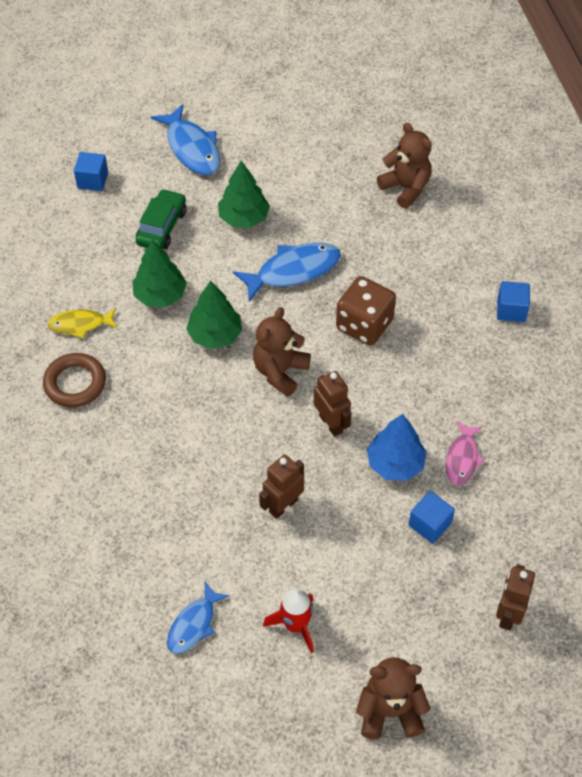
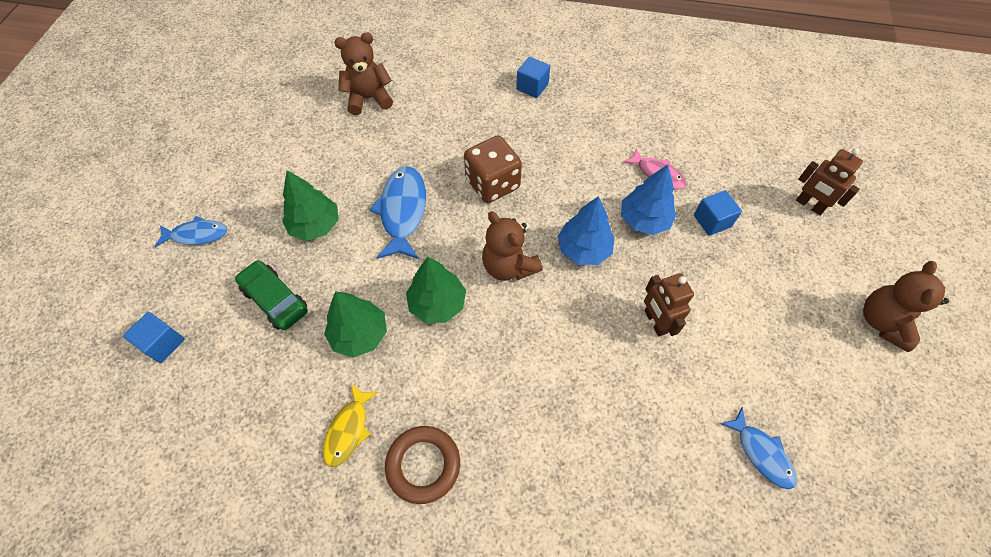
camera: 65 degrees left, 5 degrees up
blue fish [151,104,220,175] -> blue fish [155,216,227,247], size x0.62
red rocket [263,589,314,653] -> none
brown robot [314,371,352,437] -> blue tree [557,196,615,265]

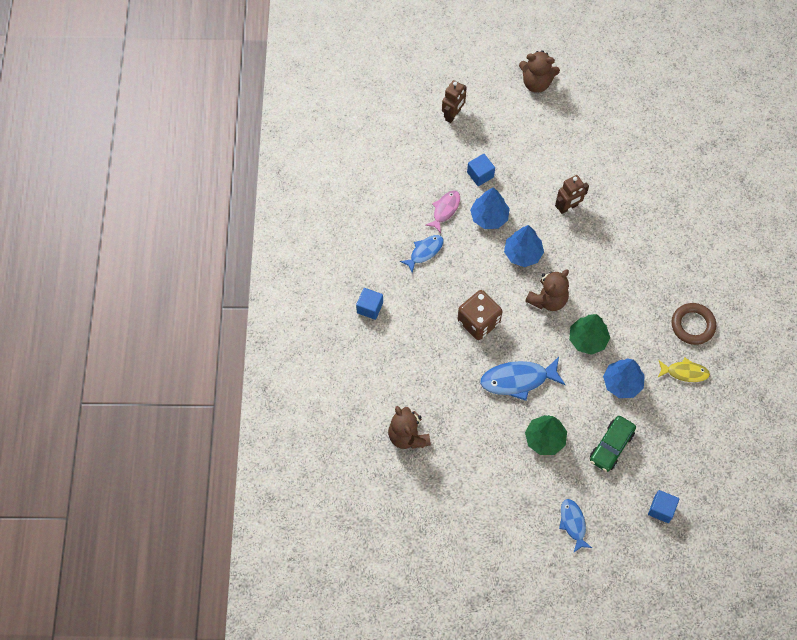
camera: 100 degrees left, 5 degrees up
green tree [324,291,387,358] -> blue tree [603,358,645,398]
blue fish [720,407,797,489] -> blue fish moved to [400,235,443,273]

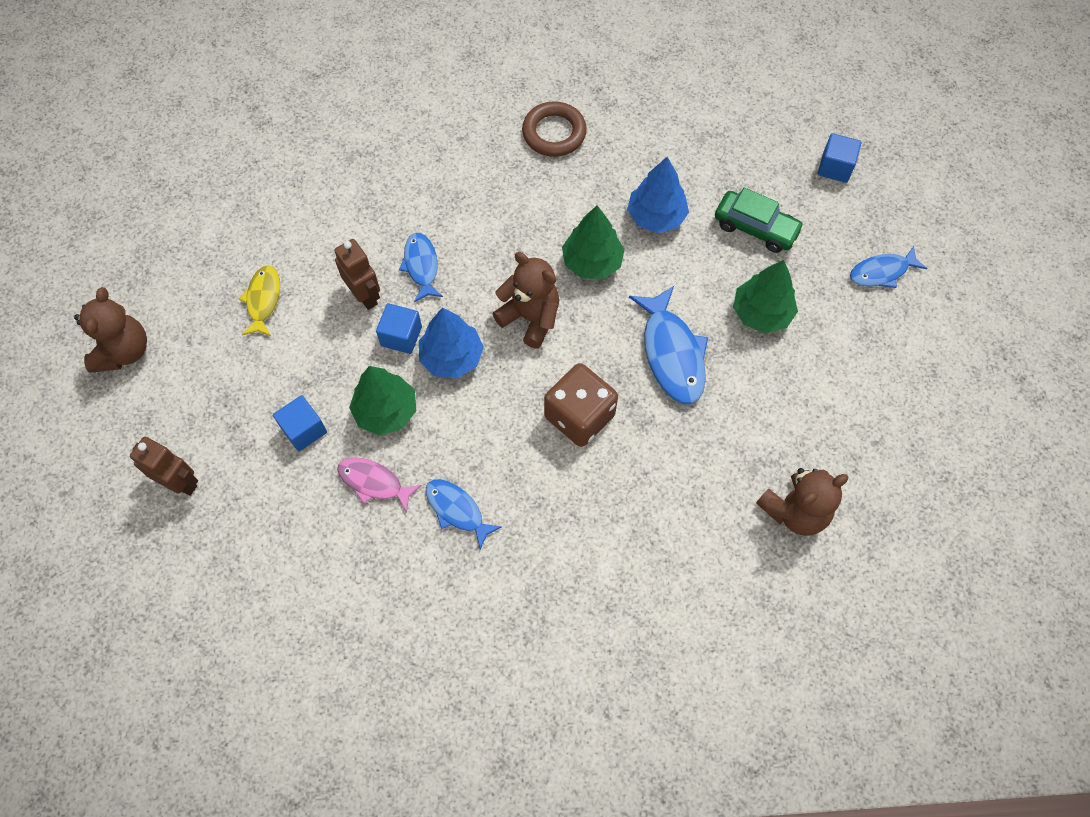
camera: 95 degrees left, 0 degrees up
blue cube [356,288,383,320] -> blue cube moved to [376,303,422,354]
blue tree [470,187,510,229] -> green tree [349,366,416,436]
yellow fish [658,357,710,382] -> yellow fish moved to [239,266,280,337]
none -> blue fish [399,233,443,302]

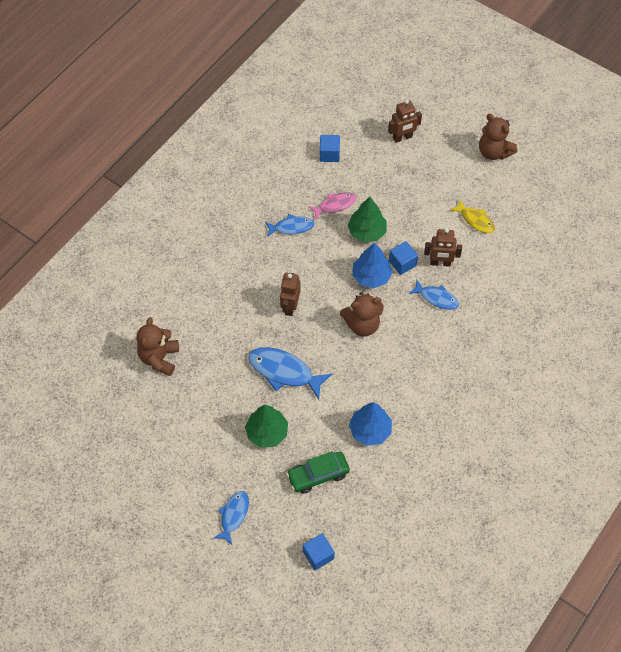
camera: 130 degrees right, 5 degrees down
blue cube [273,395,327,452] -> blue cube moved to [320,135,340,162]
brown ring [522,101,587,157] -> none
brown dice [544,363,618,447] -> brown robot [280,273,301,316]
green tree [562,205,625,279] -> none

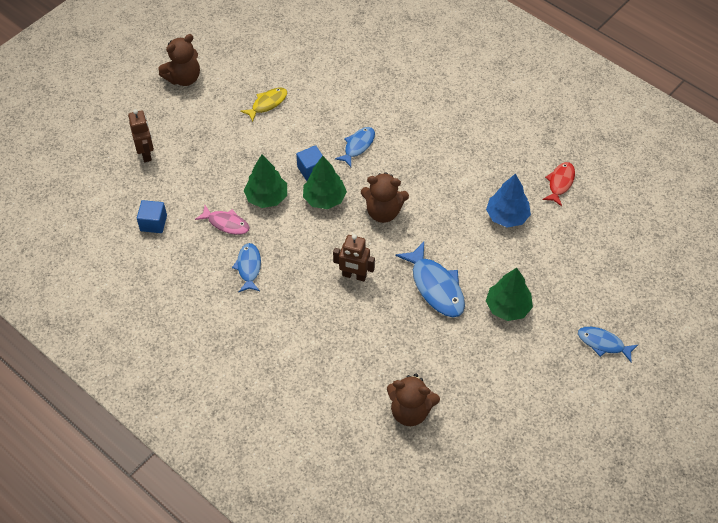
camera: 85 degrees left, 5 degrees down
blue fish [248,347,332,400] -> blue fish turned 60 degrees counterclockwise [395,242,465,317]
green car [286,451,350,494] -> none
blue cube [303,533,335,570] -> none
pink fish [308,192,356,220] -> pink fish turned 135 degrees clockwise [195,205,250,235]
brown teddy bear [340,292,384,337] -> brown teddy bear turned 105 degrees clockwise [361,172,409,223]
blue tree [352,243,392,288] -> green tree [303,156,347,209]
brown robot [424,228,462,267] -> none
none -> red fish [543,162,575,206]

